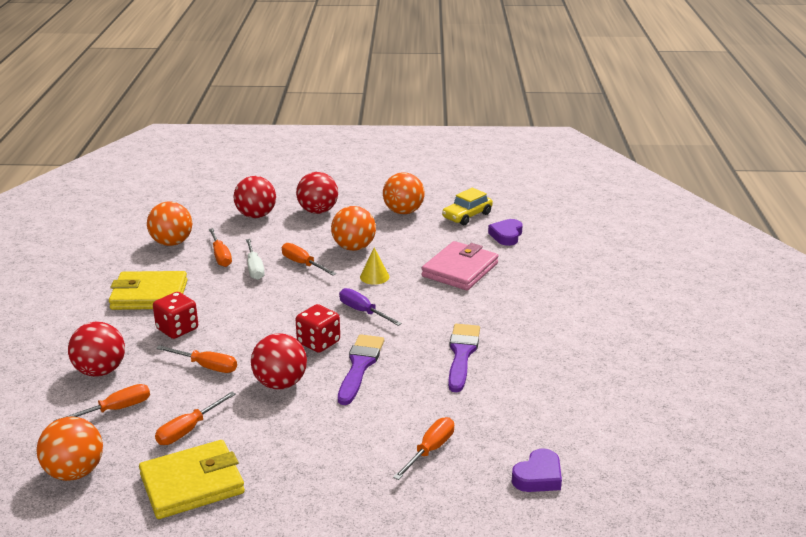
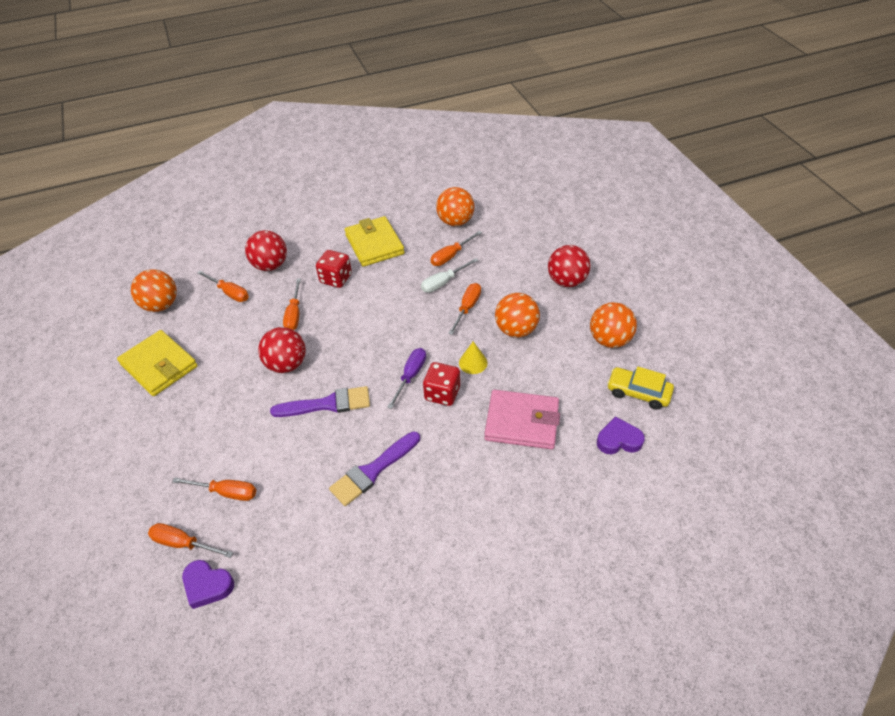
camera: 70 degrees right, 20 degrees up
orange screwdriver [155,392,236,445] -> orange screwdriver moved to [148,523,233,558]
red ball [233,176,276,218] -> none
red dice [295,304,340,353] -> red dice moved to [423,362,460,406]
purple brush [448,324,480,392] -> purple brush turned 150 degrees clockwise [329,431,420,506]

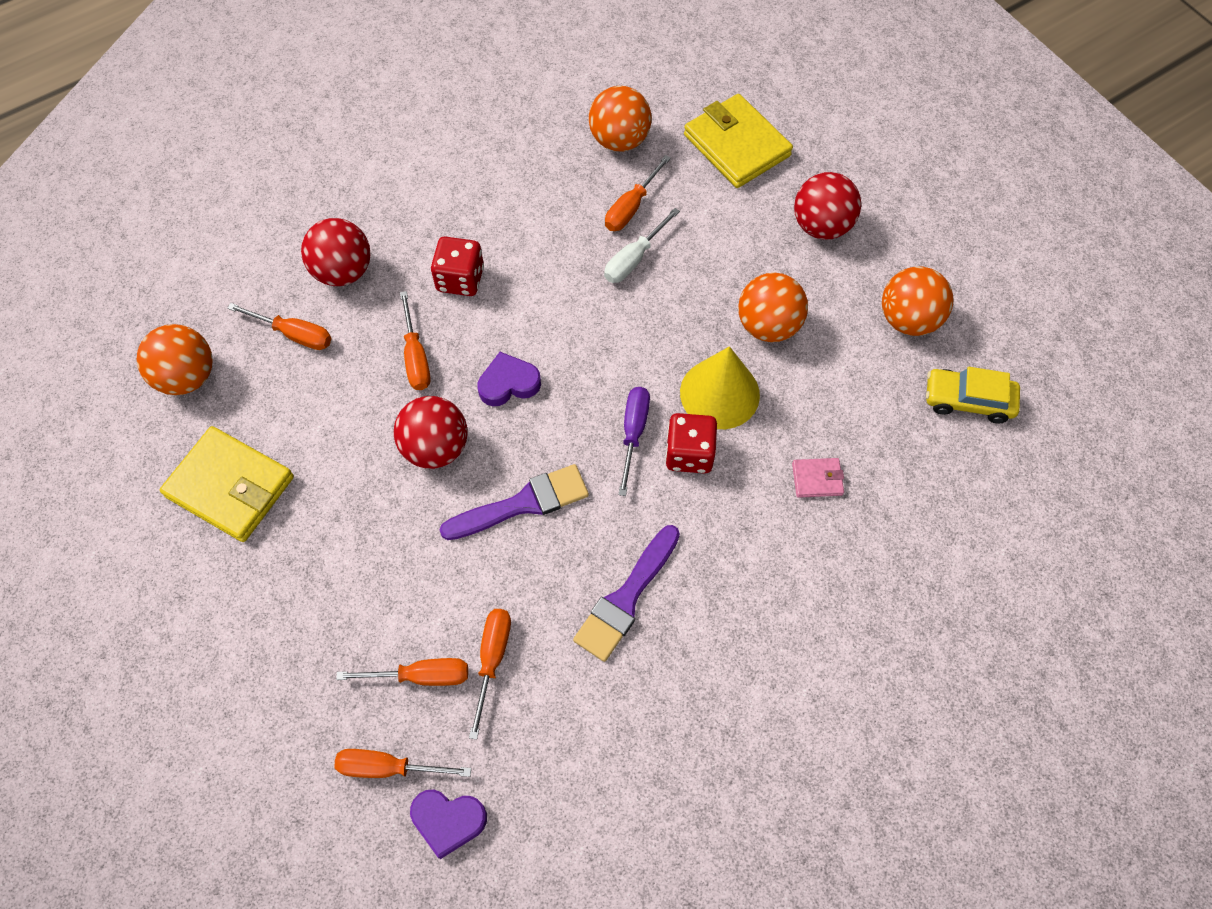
camera: 15 degrees left, 15 degrees up
yellow wallet [345,216,405,267] -> yellow wallet moved to [684,94,793,188]
orange screwdriver [448,283,481,335] -> orange screwdriver moved to [469,609,511,740]
yellow cone [459,341,488,374] -> yellow cone [680,346,760,429], size x1.83
pink wallet [484,390,560,449] -> pink wallet [792,458,844,498], size x0.46
purple heart [597,416,645,454] -> purple heart moved to [477,352,541,406]

